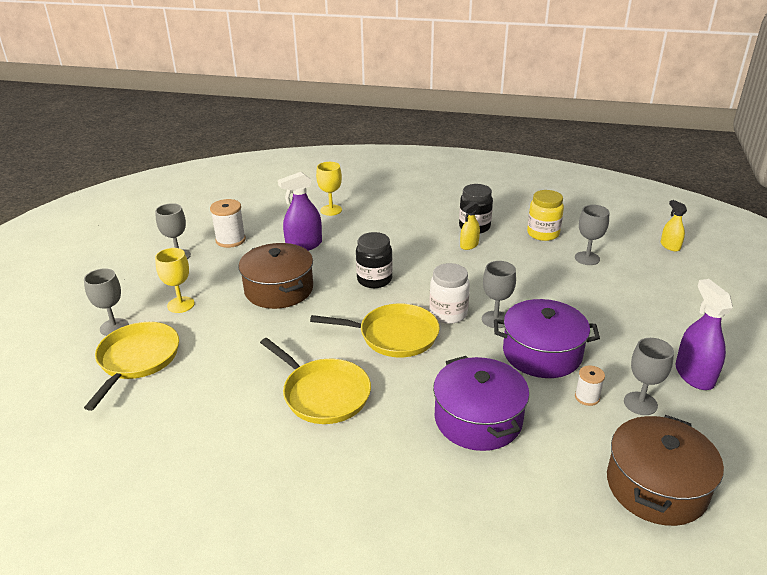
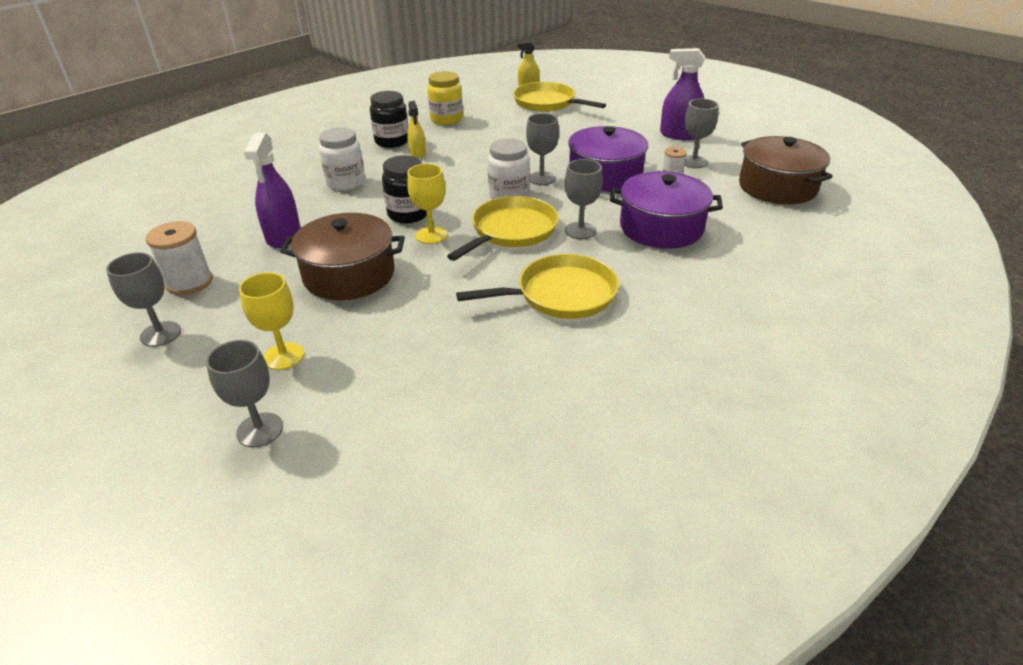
camera: 60 degrees left, 5 degrees up
yellow pan [84,322,179,411] -> yellow pan moved to [513,82,606,112]
yellow goblet [316,162,342,216] -> yellow goblet moved to [407,164,447,244]
grey goblet [575,205,609,265] -> grey goblet moved to [565,159,603,239]
none -> white jar [319,127,365,191]

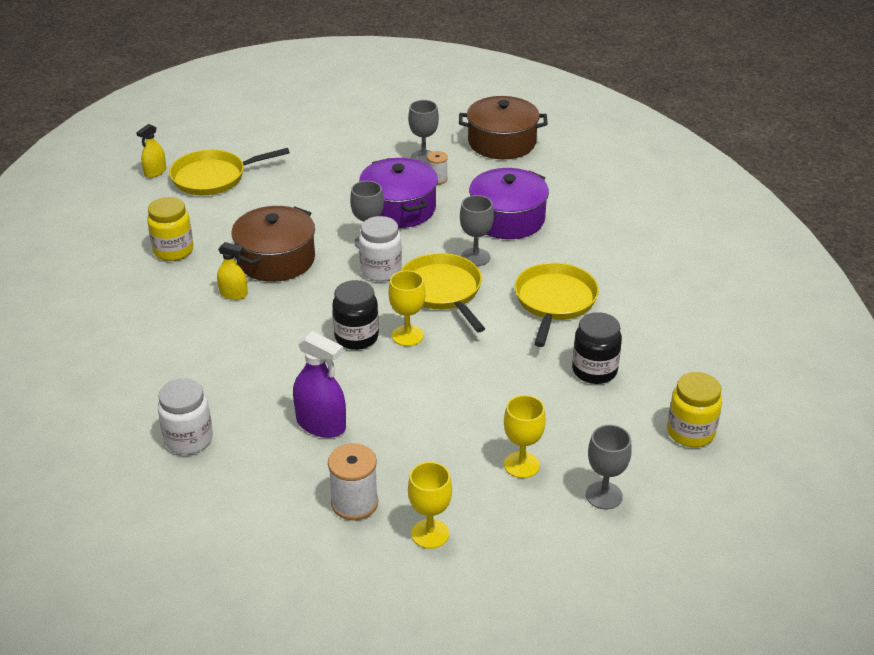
camera: 60 degrees left, 0 degrees up
grey goblet [106,252,181,347] -> yellow goblet [408,462,452,549]
brown pot [280,213,405,300] -> brown pot moved to [232,206,315,282]
white jar [319,127,365,191] -> white jar moved to [158,379,213,455]
black jar [370,91,408,148] -> black jar moved to [572,312,622,384]
purple spray bottle [660,48,706,140] -> none
none -> yellow jar [667,372,722,447]

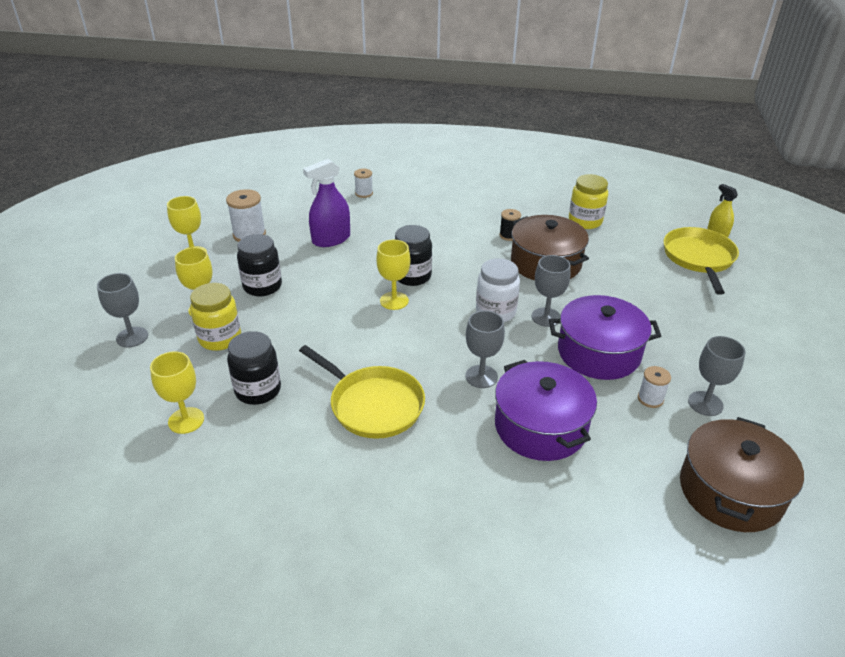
camera: 115 degrees right, 0 degrees up
white jar [158,379,213,455] -> white spool [354,169,373,198]
yellow spray bottle [217,242,248,300] -> black spool [500,209,521,241]
yellow pan [401,253,485,332] -> none
yellow jar [667,372,722,447] -> yellow jar moved to [190,283,241,351]
none -> yellow goblet [150,351,204,434]
none -> black jar [237,234,282,296]

